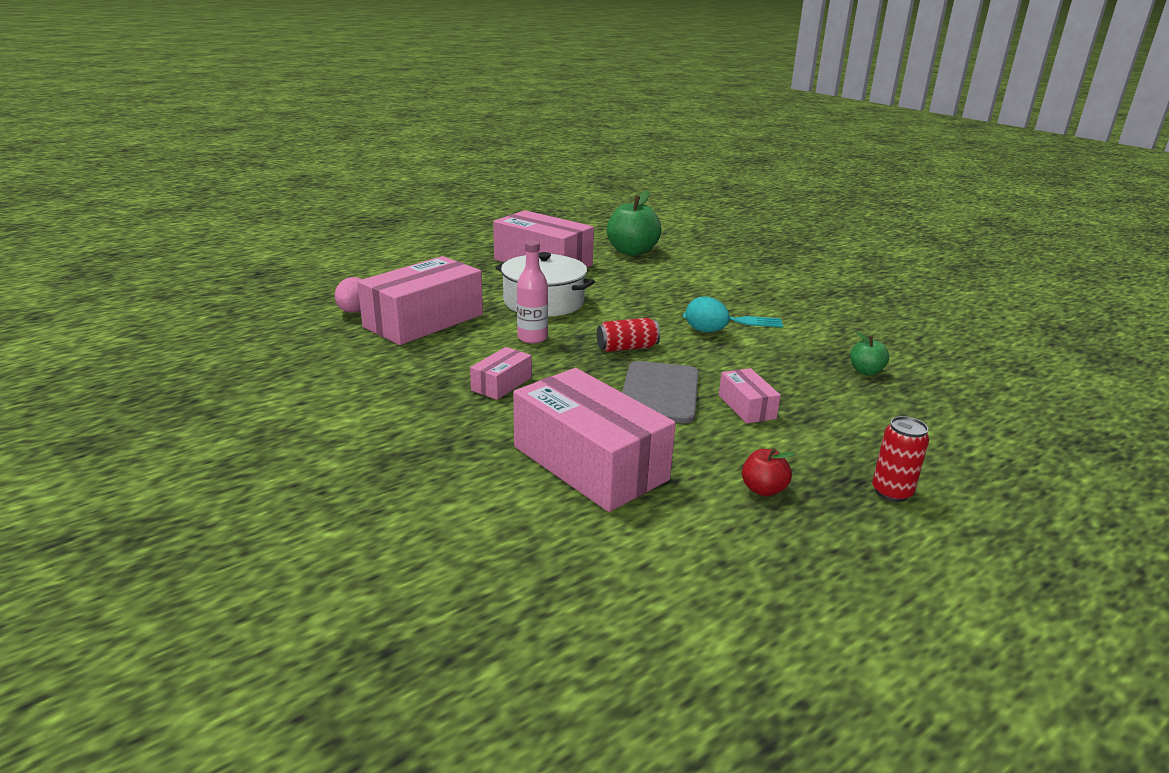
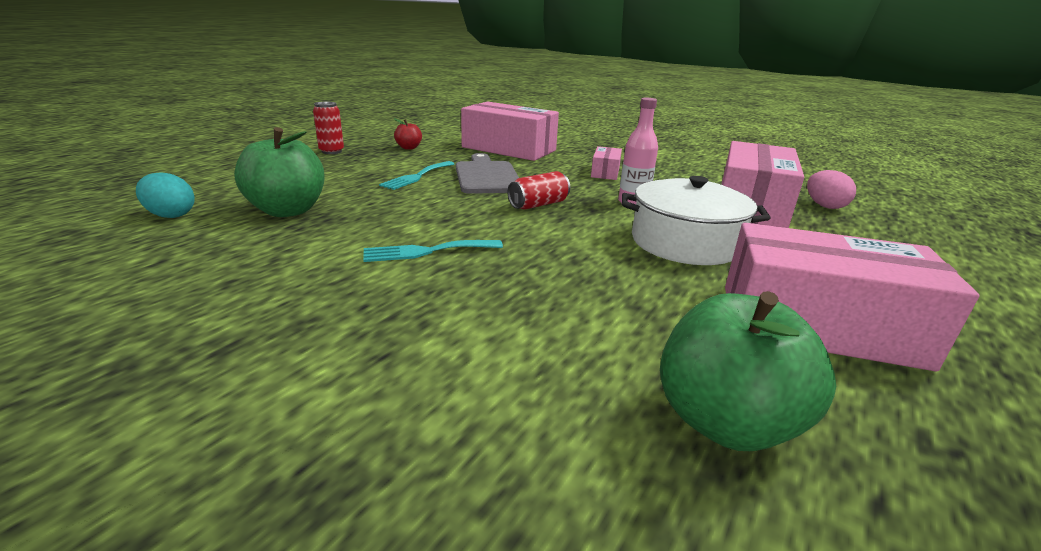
camera: 160 degrees right, 0 degrees up
turquoise egg [686,296,730,333] -> turquoise egg moved to [136,172,195,218]
pink box [719,368,781,424] -> turquoise fork [379,161,454,190]
green apple [850,331,889,375] -> green apple [234,127,325,217], size x2.03

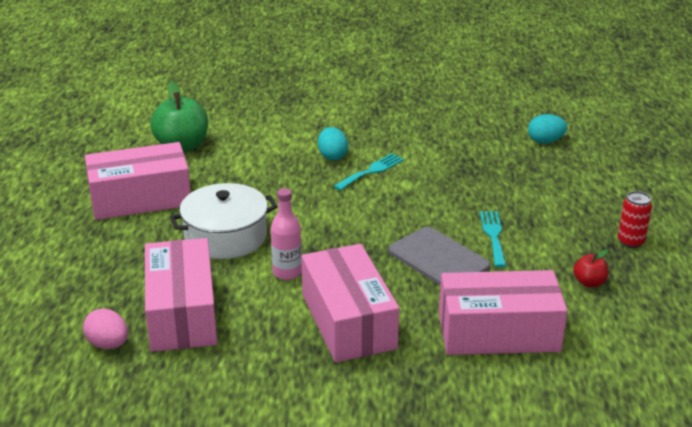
camera: 150 degrees right, 5 degrees up
green apple [234,127,325,217] -> none
red can [508,171,570,210] -> none
pink box [591,146,622,180] -> pink box [301,244,399,362], size x2.14
none -> turquoise egg [318,127,348,160]

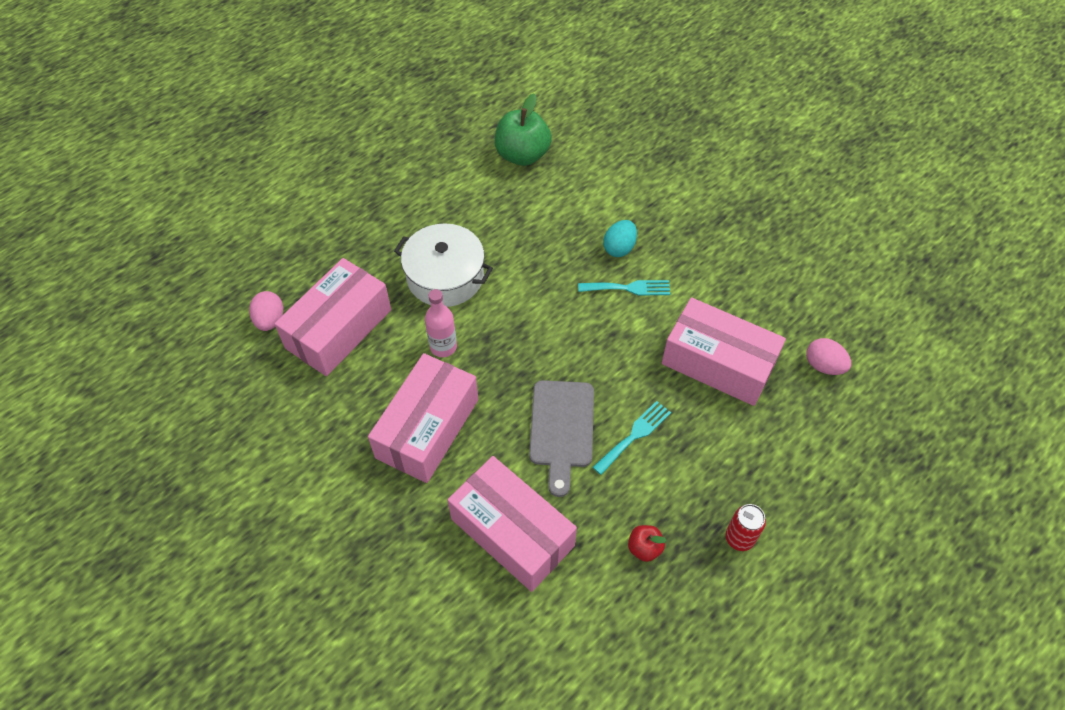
camera: 45 degrees right, 25 degrees up
pink box [85,142,191,220] -> pink box moved to [662,297,786,406]
turquoise egg [528,114,567,144] -> pink egg [806,338,851,375]

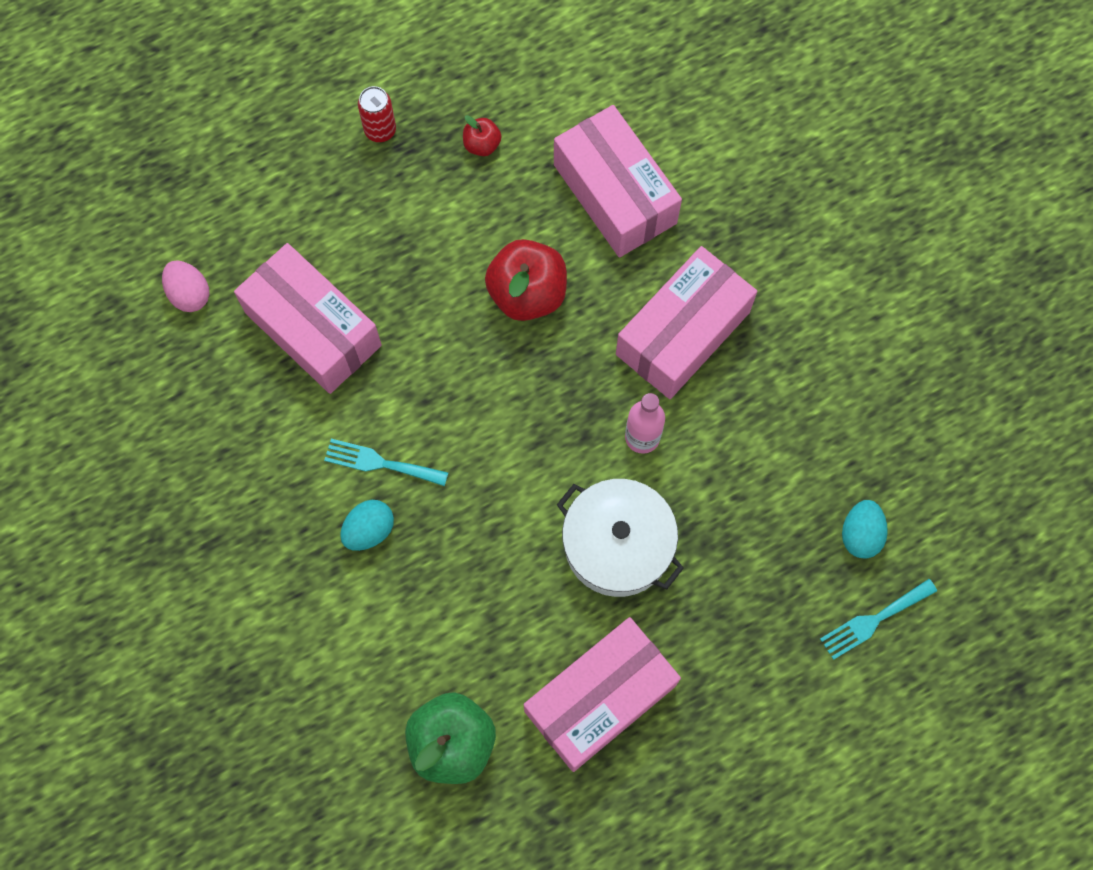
camera: 165 degrees left, 15 degrees up
pink egg [249,291,283,331] -> turquoise egg [842,500,888,559]
pink box [274,258,391,376] -> pink box moved to [524,617,681,772]
grey cutting board [529,380,594,497] -> red apple [485,239,567,321]
turquoise fork [593,401,671,475] -> turquoise fork moved to [820,579,937,660]

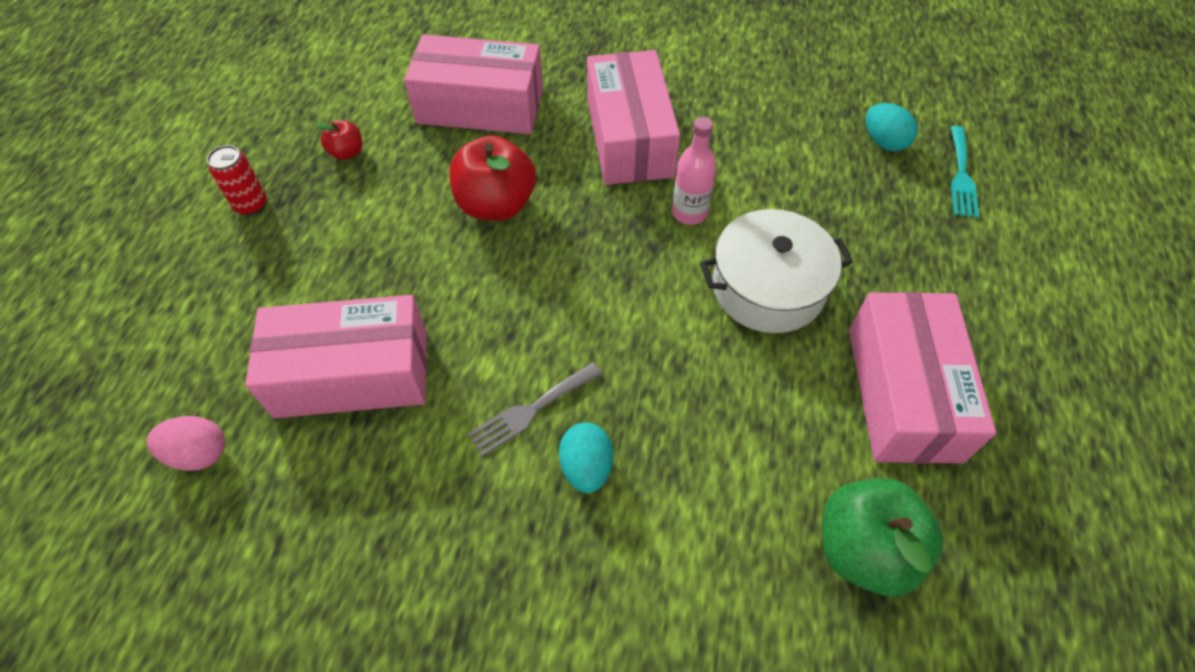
camera: 50 degrees left, 15 degrees down
turquoise fork [324,439,448,486] -> grey fork [468,362,602,456]

